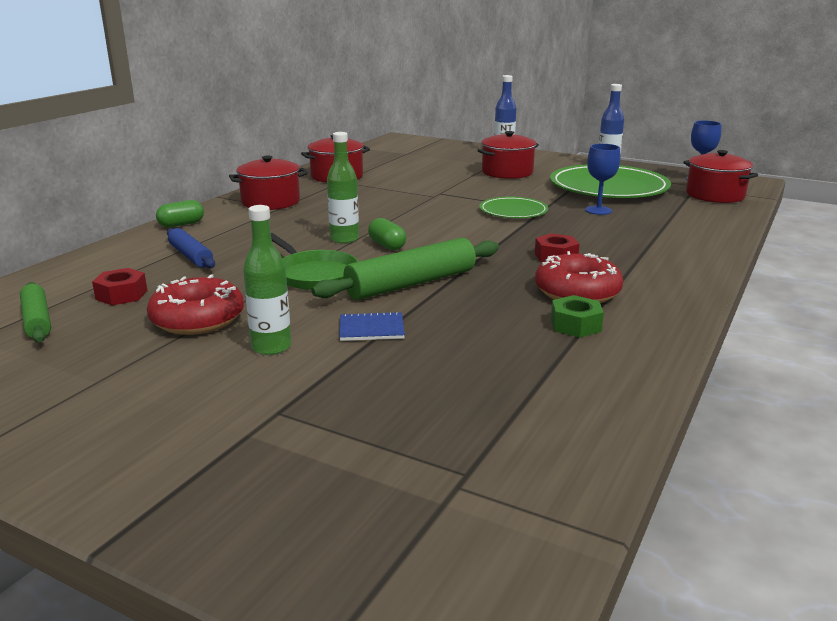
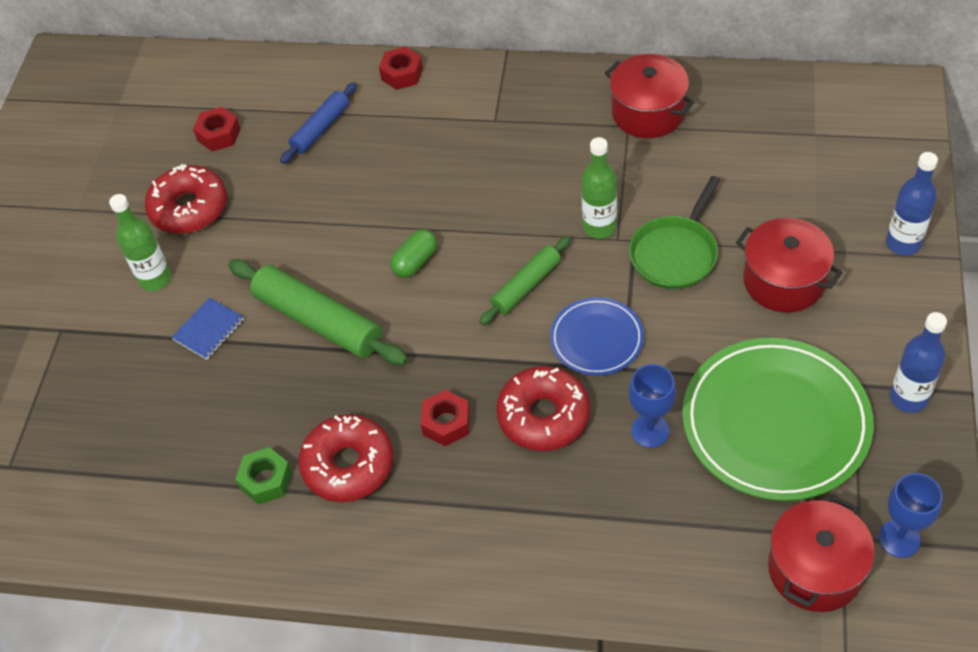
camera: 75 degrees right, 30 degrees up
green rolling pin [20,282,51,342] -> green rolling pin moved to [479,236,571,325]
green capsule [156,200,204,228] -> red nut [379,47,423,90]
red pot [229,156,308,210] -> none
green pan [270,233,359,290] -> green pan moved to [629,176,720,289]
green bottle [327,132,359,244] -> green bottle moved to [581,137,617,239]
blue notebook [339,311,405,341] -> blue notebook turned 60 degrees clockwise [171,297,244,359]
green plate [479,197,548,218] -> blue plate [550,297,644,376]
none -> red donut [496,366,590,451]

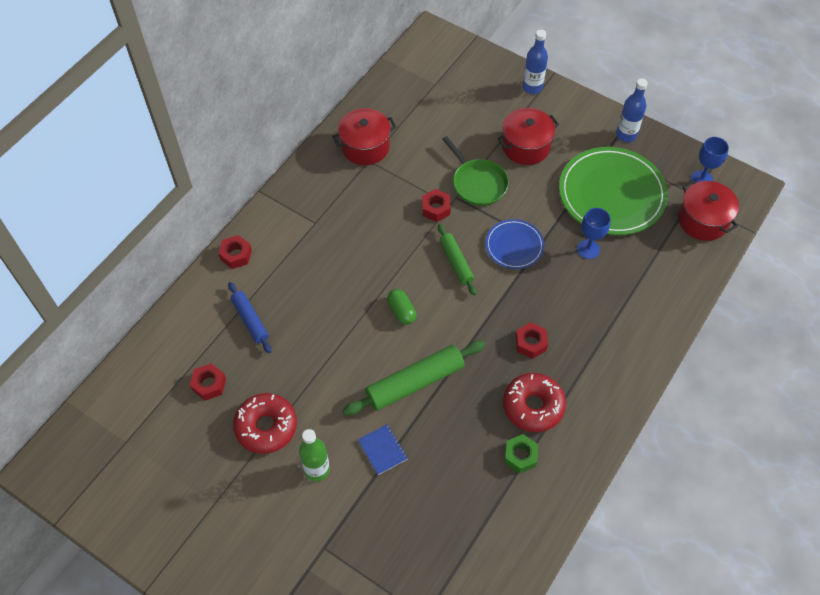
camera: 70 degrees left, 5 degrees up
red donut [496,366,590,451] -> none
green bottle [581,137,617,239] -> red nut [422,189,451,222]

